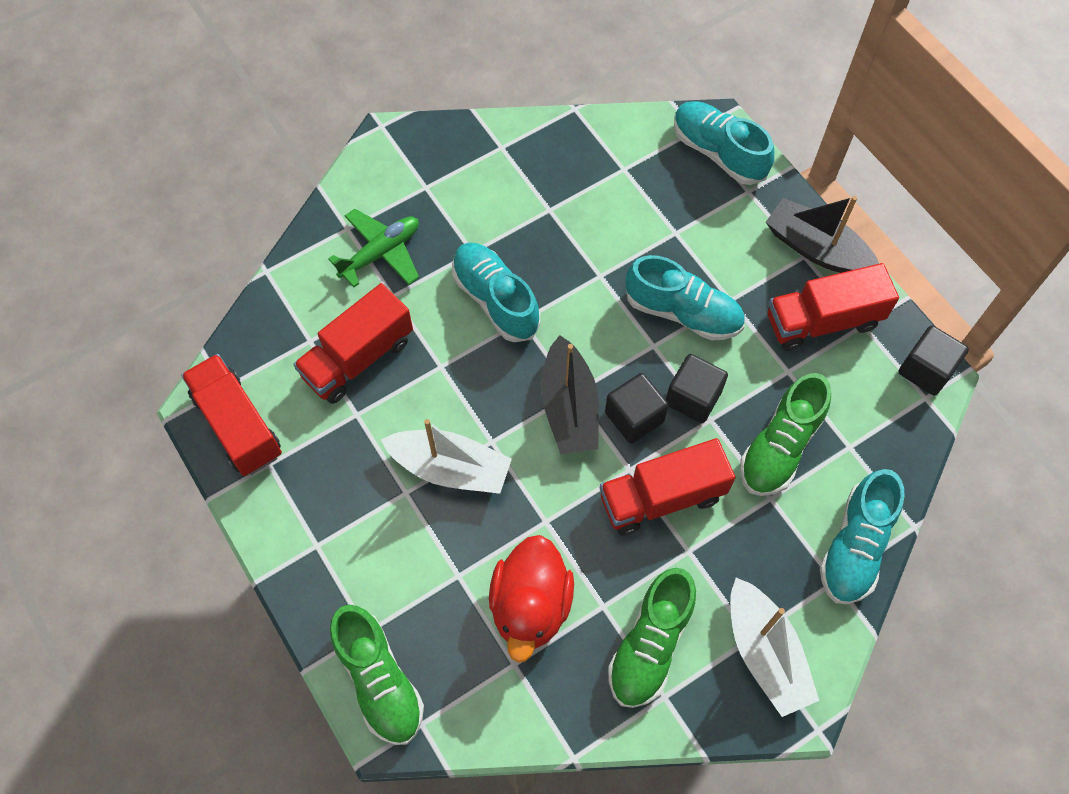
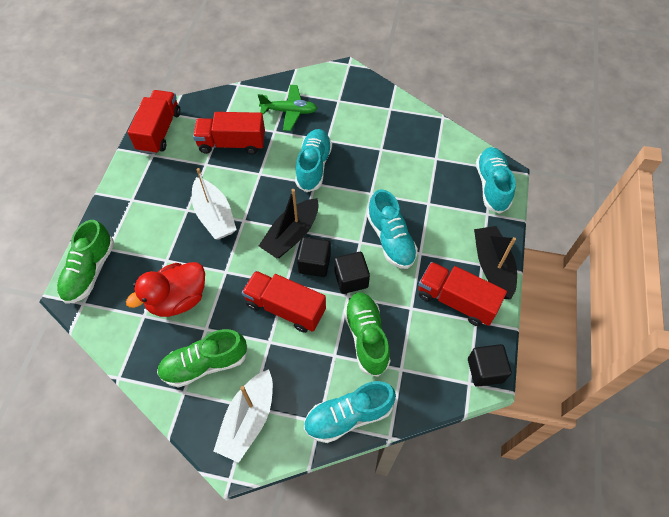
camera: 45 degrees right, 5 degrees down
green shoe [740,373,831,496] -> green shoe turned 90 degrees clockwise [344,293,390,377]

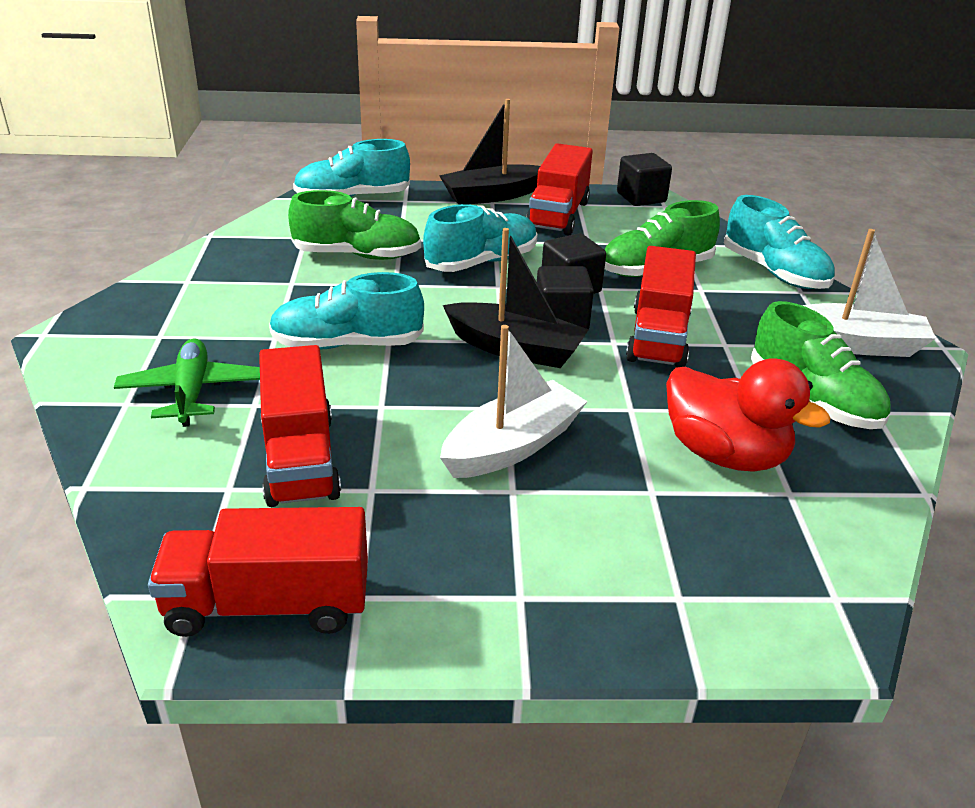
camera: 105 degrees left, 25 degrees down
green shoe [57,220,114,304] -> green shoe moved to [288,190,421,260]

